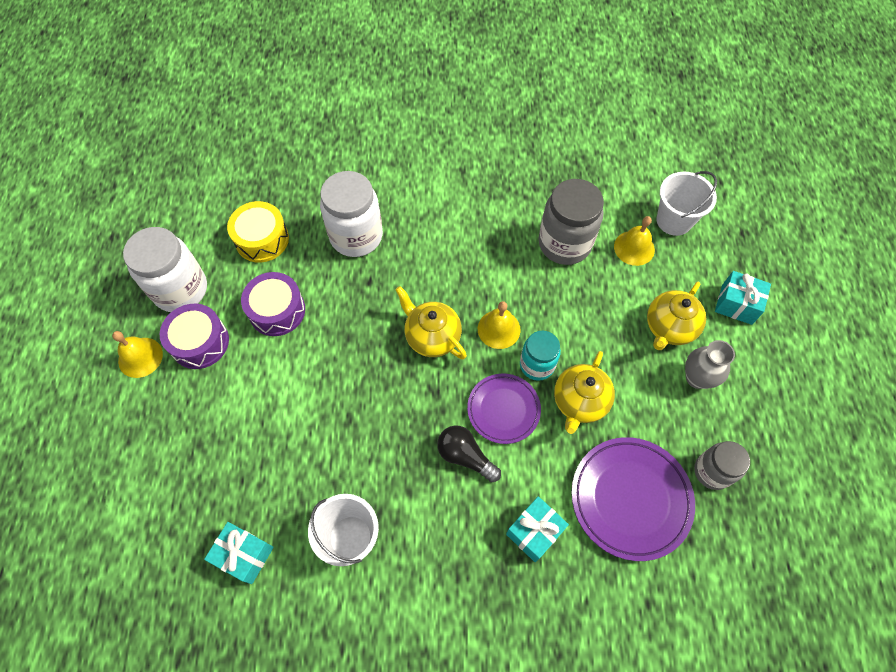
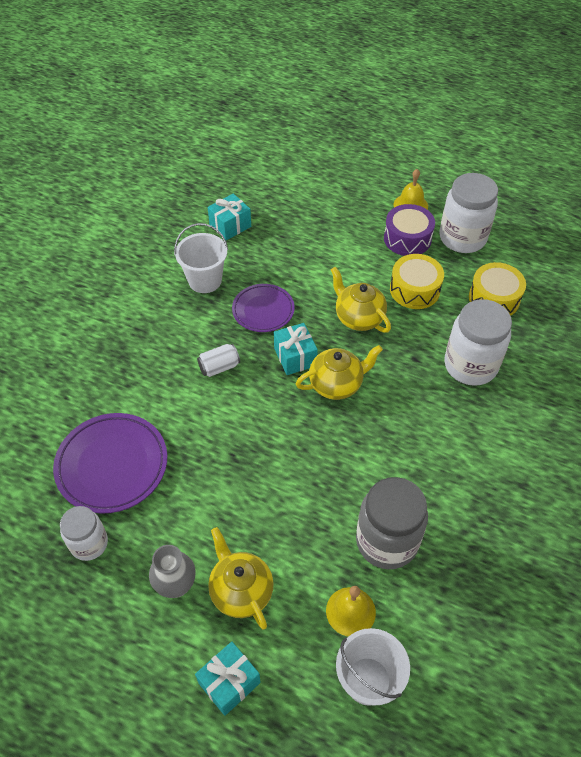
camera: 115 degrees right, 10 degrees down
purple drum [241,272,305,336] -> yellow drum [390,254,444,309]
black light bulb [437,425,501,482] -> white can [197,344,240,377]
purple plate [467,373,541,444] -> purple plate moved to [232,284,295,332]
yellow bell [478,301,521,349] -> none
turquoise gift [506,496,569,562] -> turquoise gift moved to [274,323,318,375]
turquoise jar [520,331,561,381] -> none
yellow teapot [554,351,615,434] -> yellow teapot moved to [331,267,391,333]
grey jar [694,441,750,490] -> white jar [60,506,108,561]

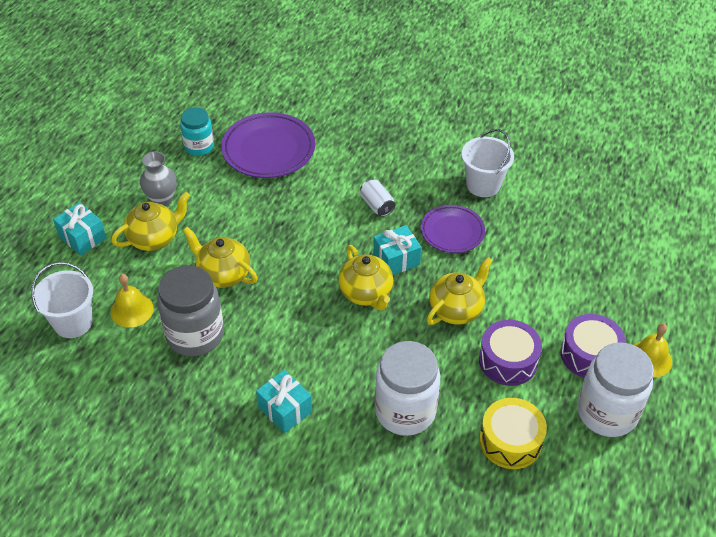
camera: 85 degrees right, 5 degrees down
white jar [60,506,108,561] -> turquoise jar [180,107,214,156]
turquoise gift [208,193,251,240] -> turquoise gift moved to [256,370,312,433]
yellow drum [390,254,444,309] -> purple drum [479,320,542,386]
none -> yellow teapot [183,227,258,288]

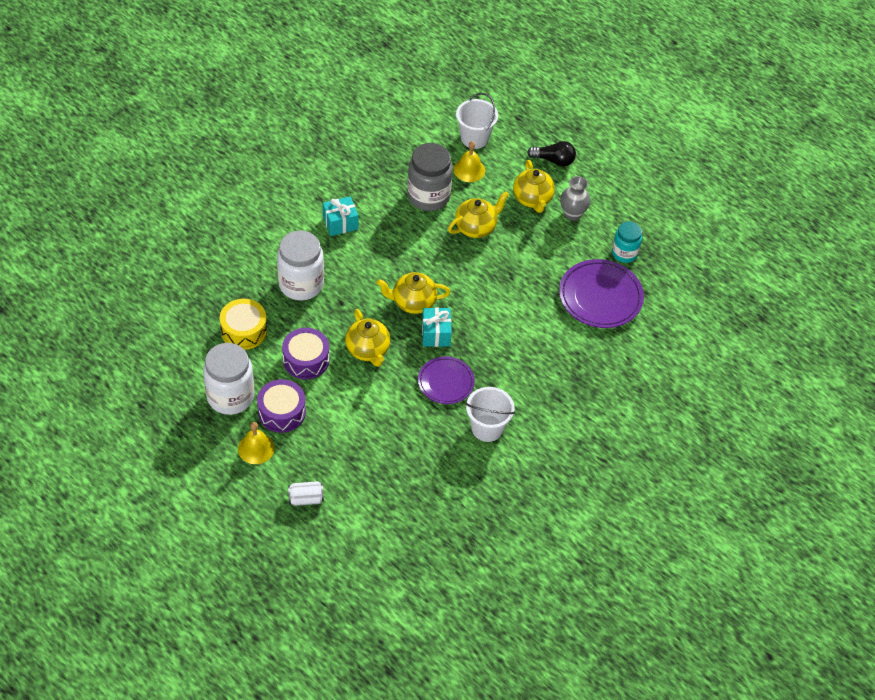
camera: 110 degrees right, 5 degrees up
turquoise gift [53,202,106,256] -> black light bulb [527,141,576,166]
white can [360,179,395,217] -> white can moved to [288,481,324,506]

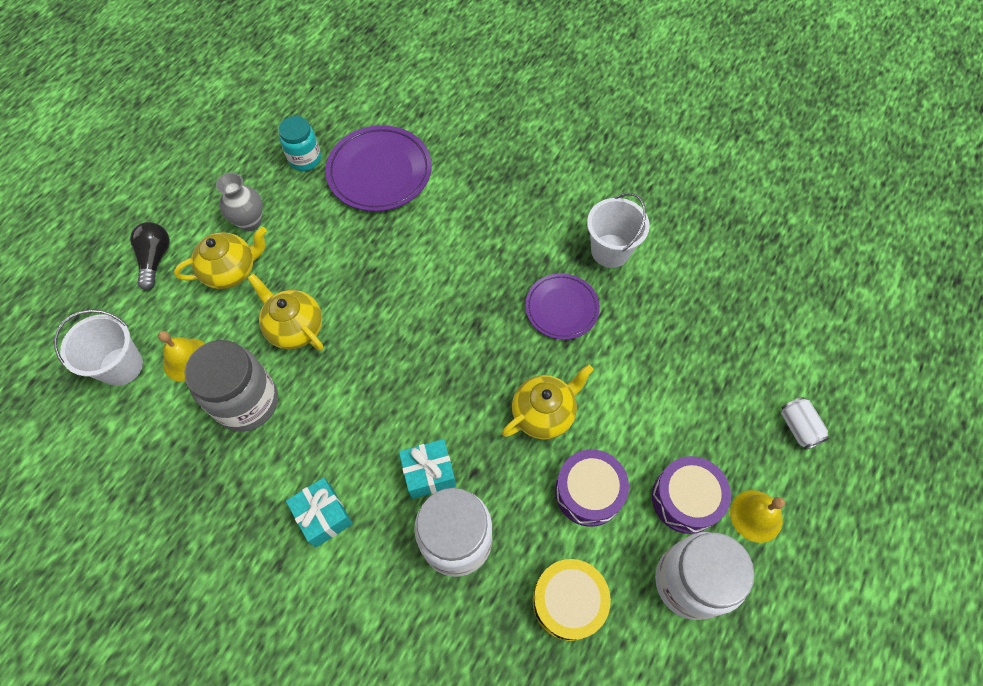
camera: 100 degrees left, 10 degrees up
yellow teapot [376,272,450,314] -> none
turquoise gift [422,307,452,347] -> turquoise gift moved to [399,439,456,499]

